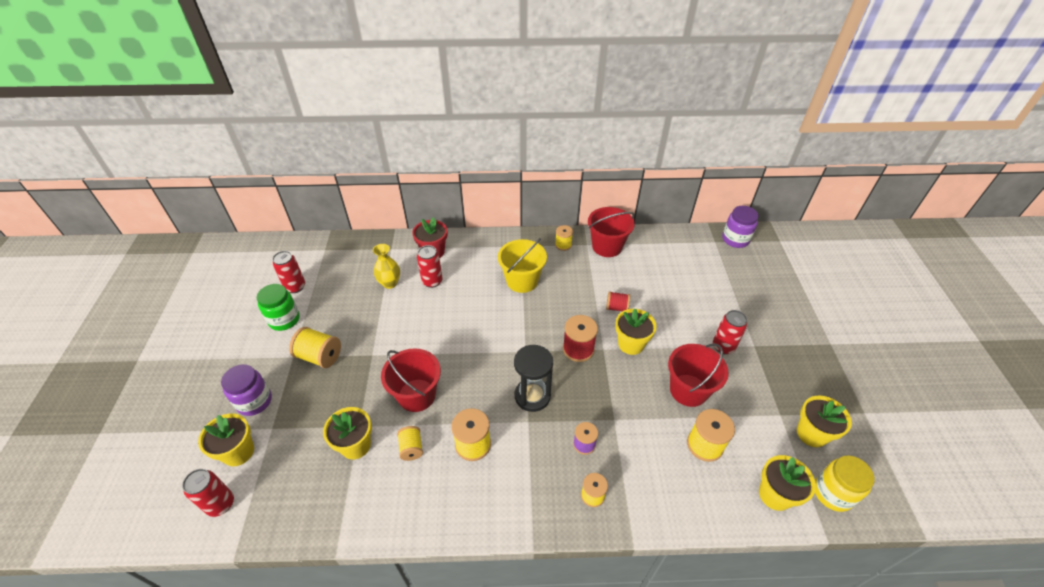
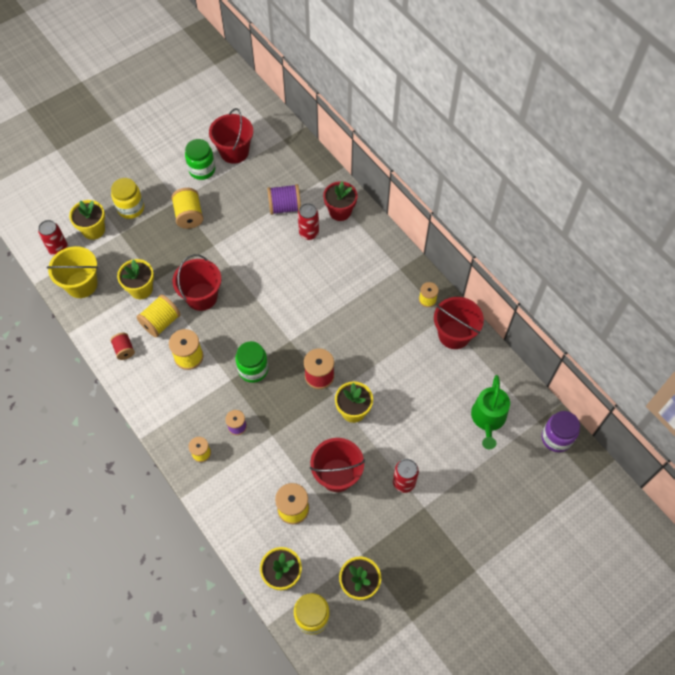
camera: 55 degrees right, 15 degrees up
purple jar [221,364,272,416] -> yellow jar [111,178,144,219]
red can [272,251,305,293] -> red bucket [209,108,253,164]
yellow vase [373,244,400,289] -> purple spool [267,184,301,215]
yellow spool [397,426,423,461] -> yellow spool [136,294,181,337], size x1.59
yellow bucket [498,238,547,293] -> yellow bucket moved to [47,246,98,298]
black hourglass [514,345,553,412] -> green jar [235,341,269,383]
red spool [606,291,630,312] -> red spool moved to [110,333,135,360]
none -> green watering can [471,375,510,449]

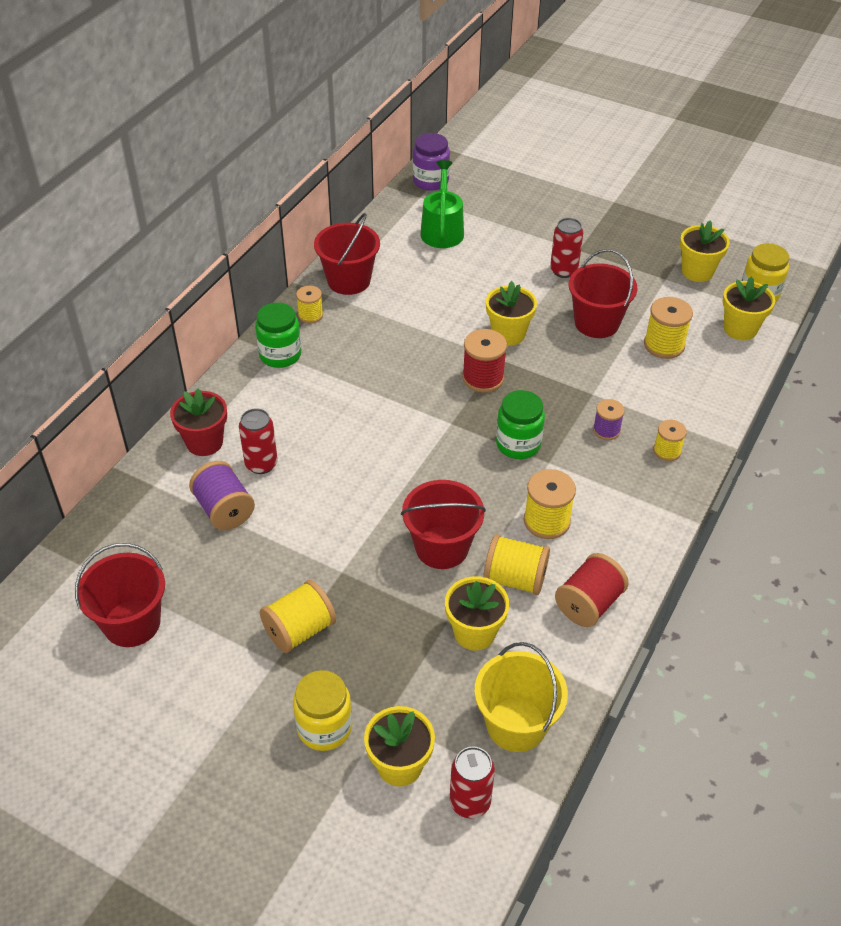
camera: 115 degrees left, 15 degrees down
red spool [110,333,135,360] -> red spool [555,553,629,627], size x1.59
green jar [185,139,215,180] -> green jar moved to [255,302,301,368]
green watering can [471,375,510,449] -> green watering can turned 75 degrees counterclockwise [420,160,464,248]

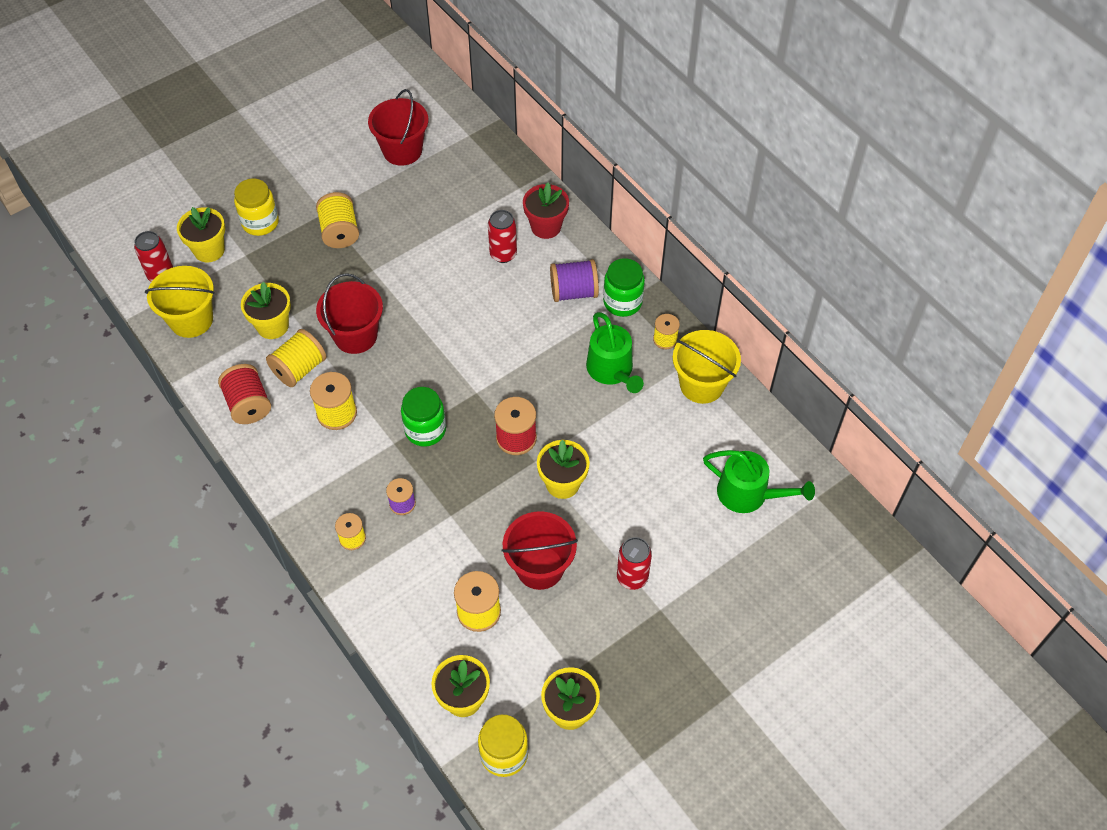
camera: 115 degrees right, 10 degrees up
purple spool [189,461,255,530] -> purple spool moved to [550,259,599,302]
red bucket [314,213,380,295] -> yellow bucket [673,330,741,404]
purple jar [413,133,450,191] -> none
none -> green watering can [586,312,644,393]

